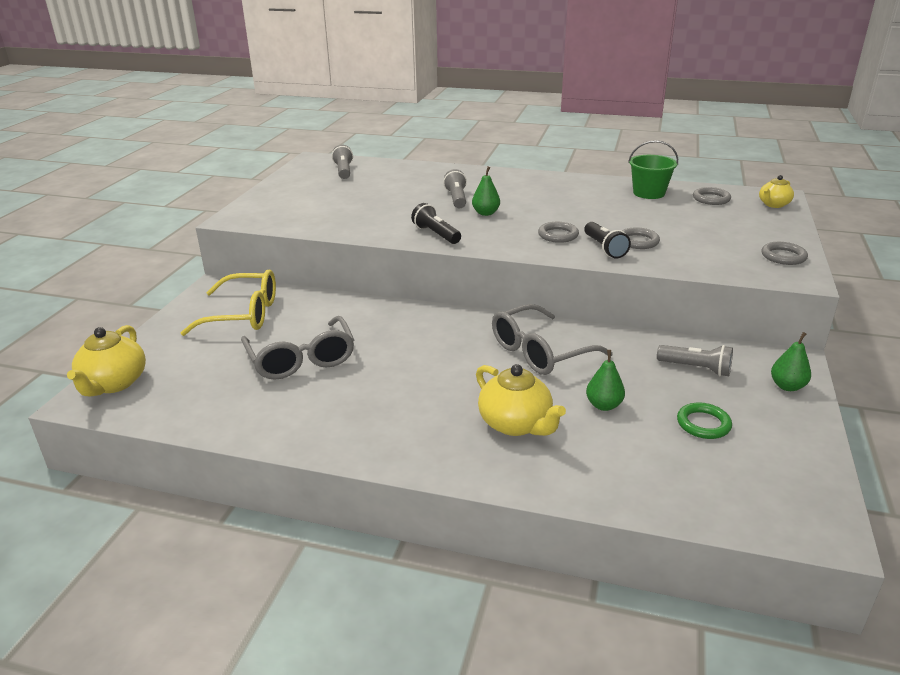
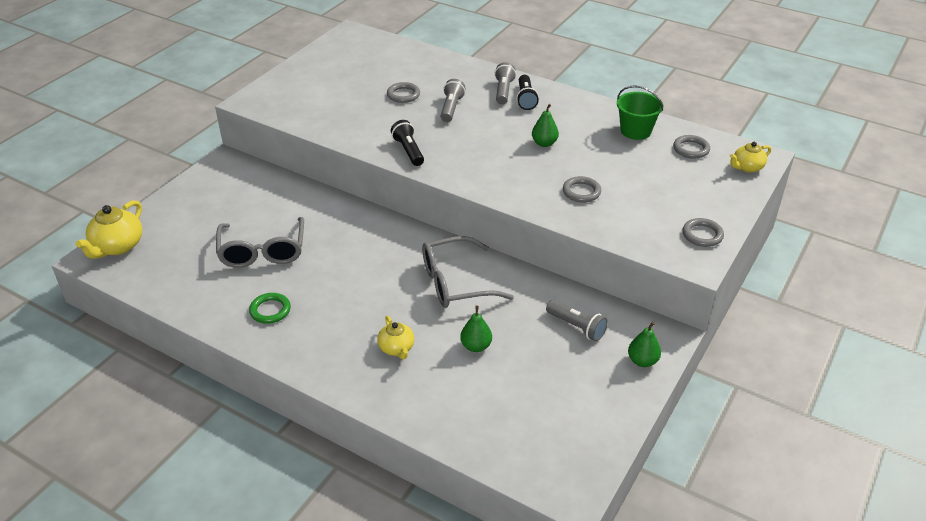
camera: 15 degrees right, 10 degrees up
yellow glasses [181,270,276,336] -> none
grey flashlight [332,145,353,179] -> grey flashlight moved to [494,62,516,105]
green pear [472,167,500,216] -> green pear moved to [532,104,559,147]
yellow teapot [476,364,566,436] -> yellow teapot [377,316,414,359], size x0.61
grey ring [538,222,579,243] -> grey ring moved to [387,82,420,103]
black flashlight [584,222,631,259] -> black flashlight moved to [516,75,539,110]
green ring [677,402,732,439] -> green ring moved to [249,293,291,324]

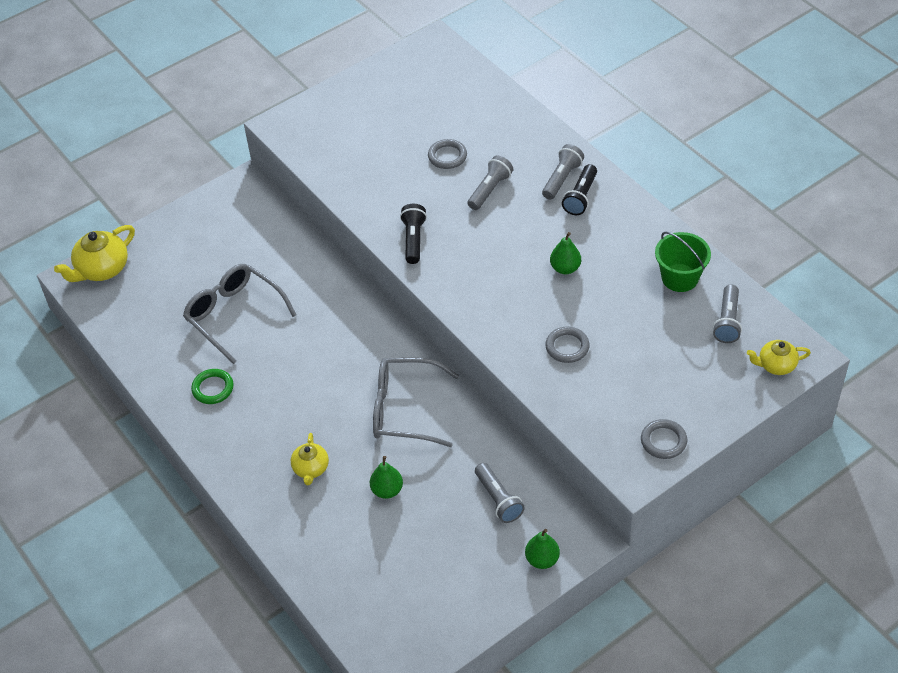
camera: 25 degrees right, 10 degrees up
grey glasses [216,217,304,268] -> grey glasses turned 120 degrees clockwise [183,264,297,364]
grey ring [673,135,710,159] -> grey flashlight [713,285,742,343]

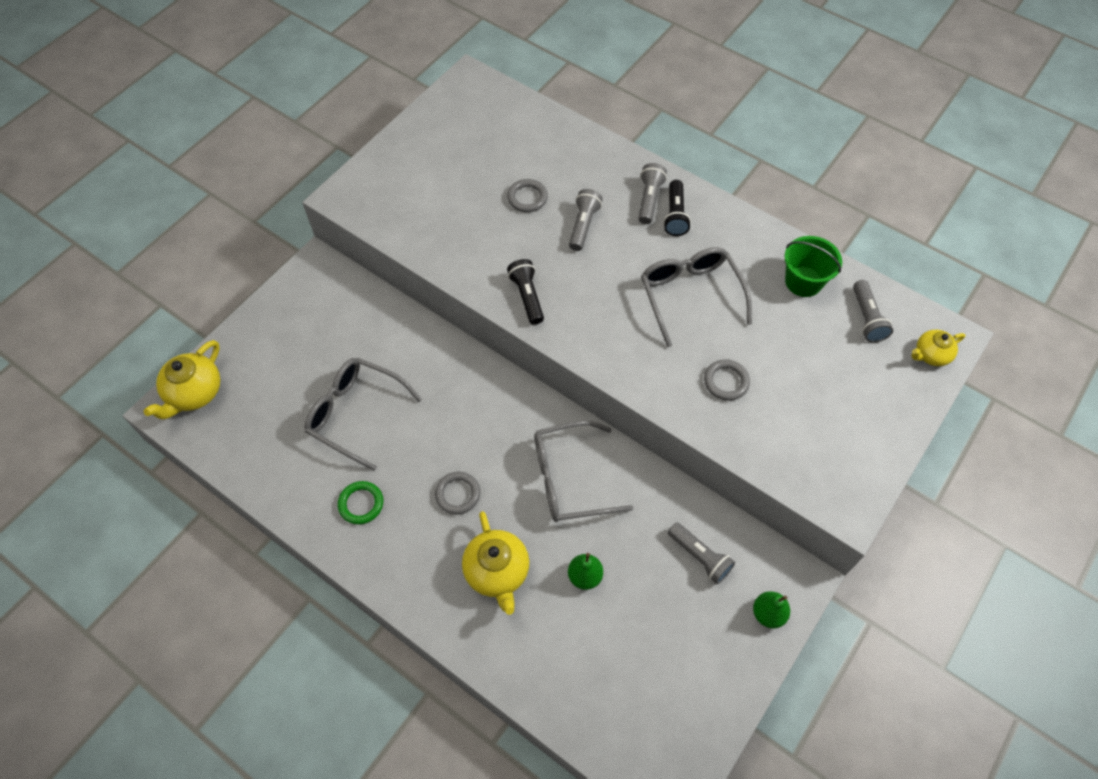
camera: 20 degrees left, 10 degrees up
yellow teapot [291,433,329,485] -> yellow teapot [462,511,529,615], size x1.63
green pear [550,232,581,274] -> grey glasses [641,247,752,347]
grey ring [641,419,687,459] -> grey ring moved to [435,472,480,514]

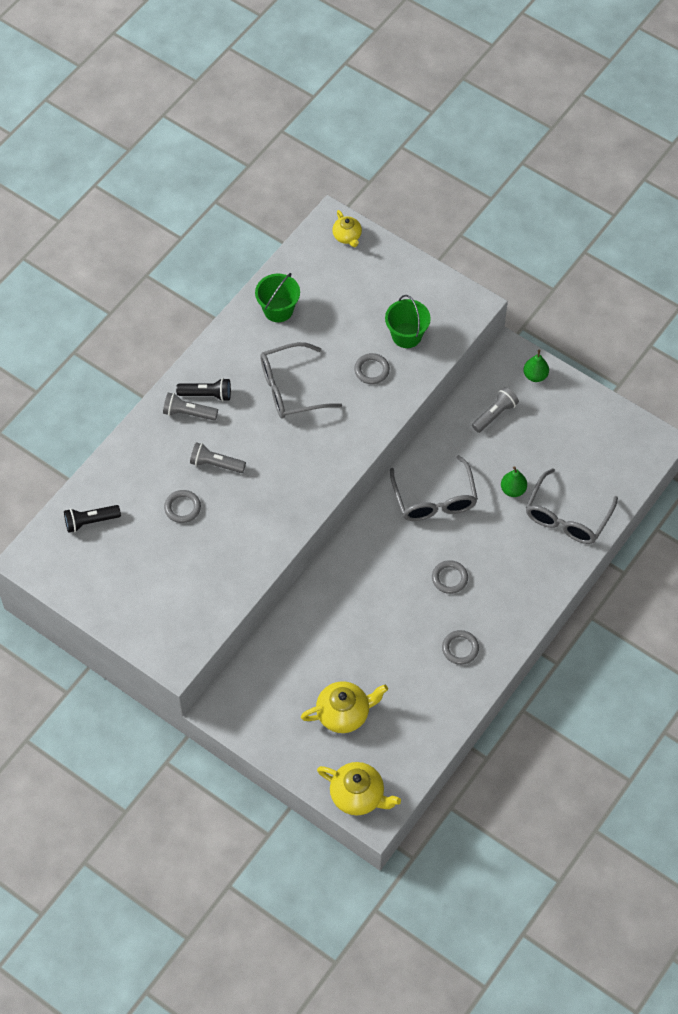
camera: 90 degrees left, 0 degrees up
grey glasses [305,358,422,471] -> grey glasses moved to [526,468,618,544]
green ring [338,481,383,524] -> grey ring [442,630,479,665]
yellow teapot [462,511,529,615] -> yellow teapot moved to [301,681,388,733]
black flashlight [507,259,544,324] -> black flashlight moved to [64,505,121,533]
grey flashlight [853,280,893,343] -> none
none -> green bucket [385,295,431,348]

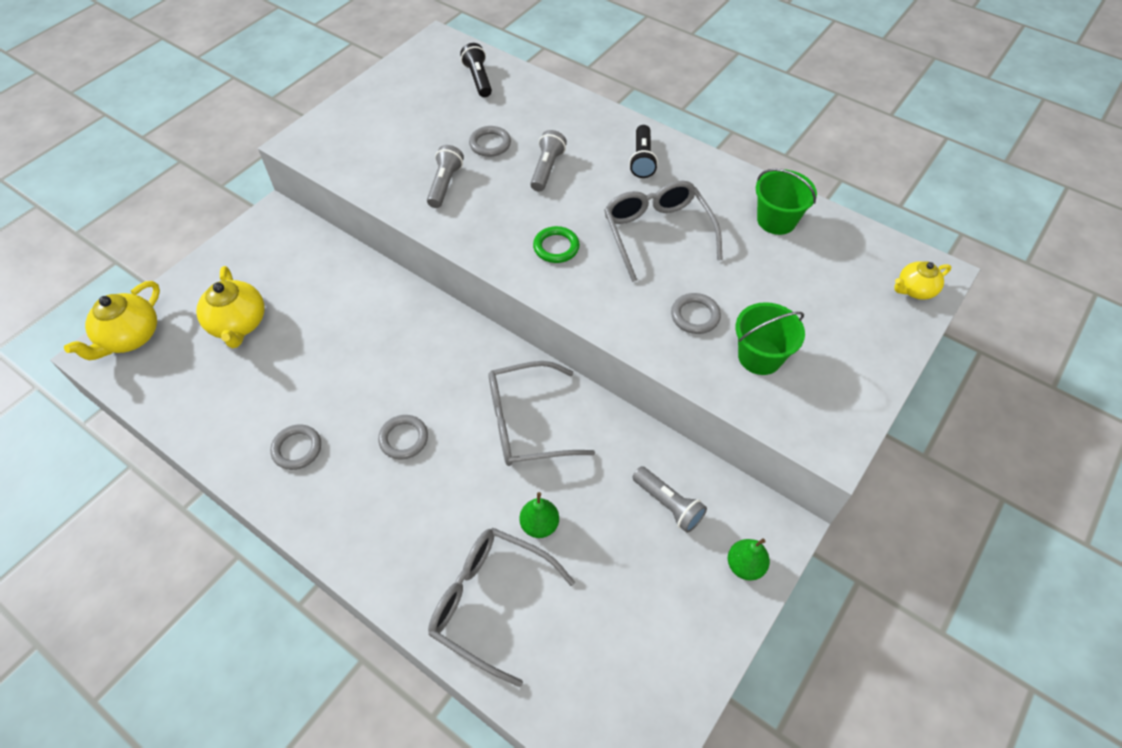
camera: 90 degrees right, 5 degrees down
grey flashlight [163,393,218,421] -> grey flashlight moved to [427,145,464,208]
none -> green ring [533,226,580,263]

